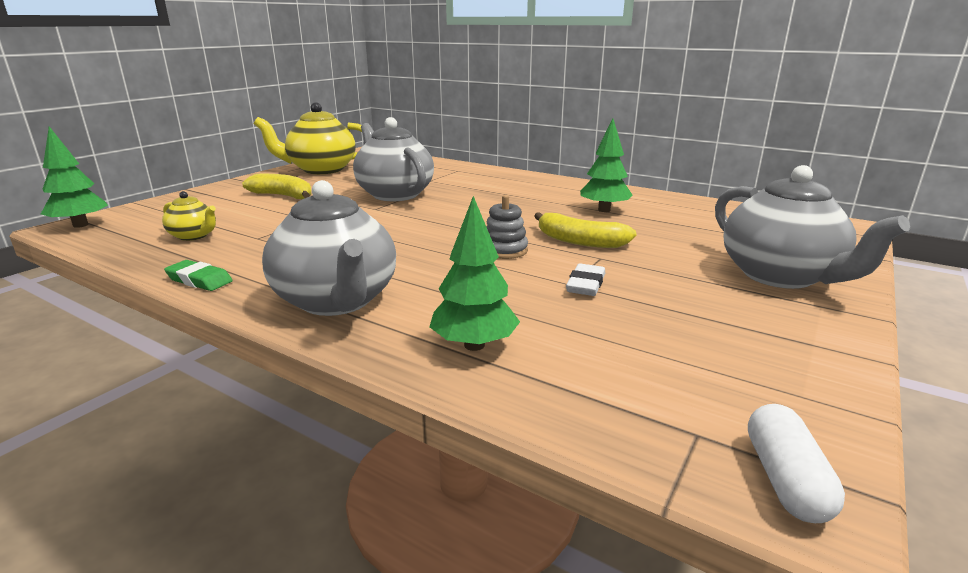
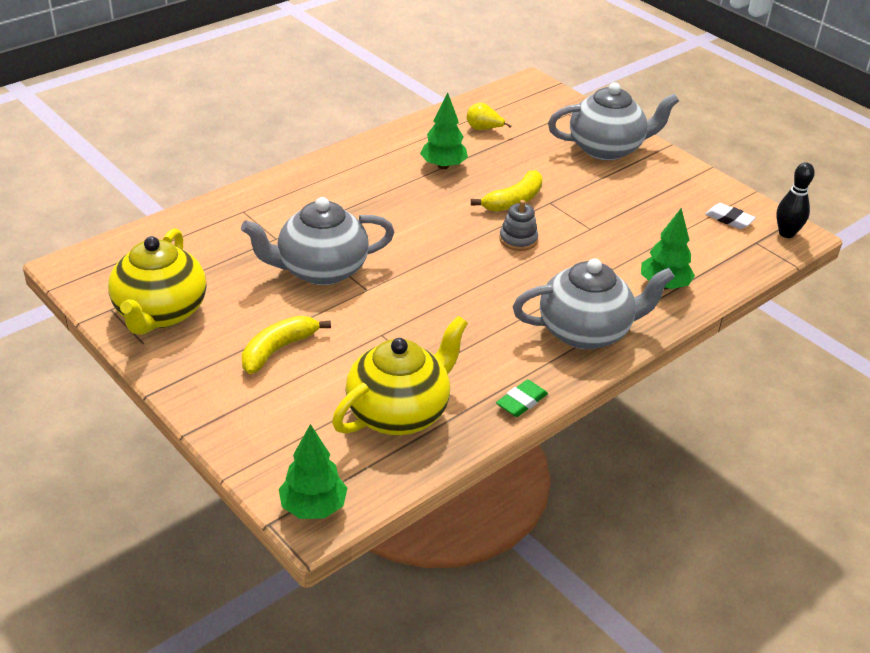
camera: 75 degrees left, 15 degrees up
yellow teapot [162,191,216,241] -> yellow teapot [332,316,468,435], size x2.04
white eraser [566,264,605,296] -> white eraser moved to [705,203,756,229]
white capsule [748,404,845,523] -> black bowling pin [776,162,815,238]
none -> yellow pear [467,103,511,130]

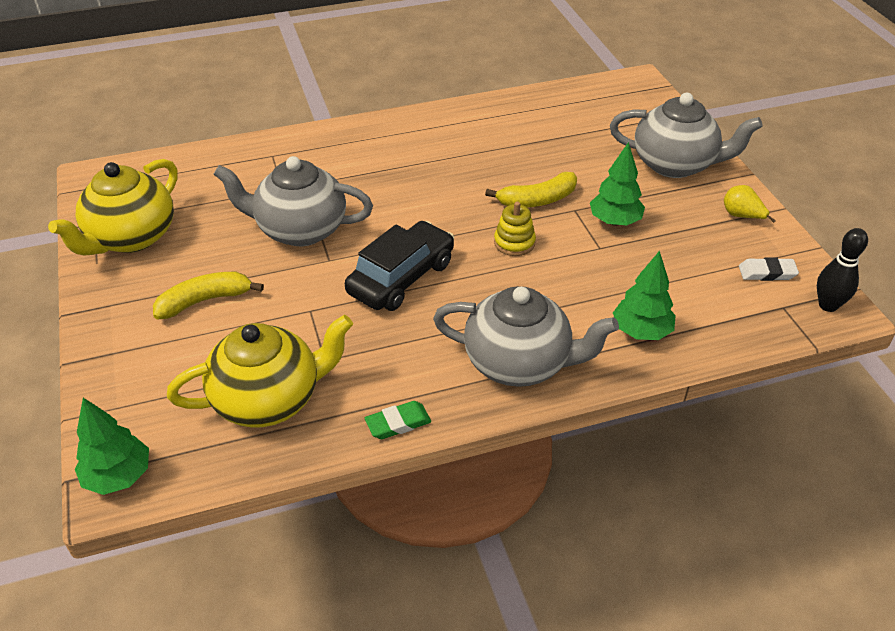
camera: 25 degrees right, 5 degrees up
green tree [420,92,468,169] -> green tree moved to [590,142,645,226]
yellow pear [467,103,511,130] -> yellow pear moved to [724,185,775,223]
grey stacking toy [499,200,538,251] -> yellow stacking toy [494,202,536,256]
white eraser [705,203,756,229] -> white eraser turned 60 degrees counterclockwise [739,257,799,281]
none -> black car [345,221,454,311]

